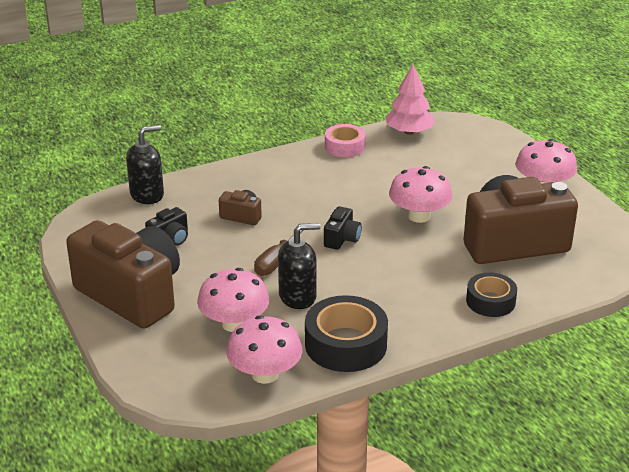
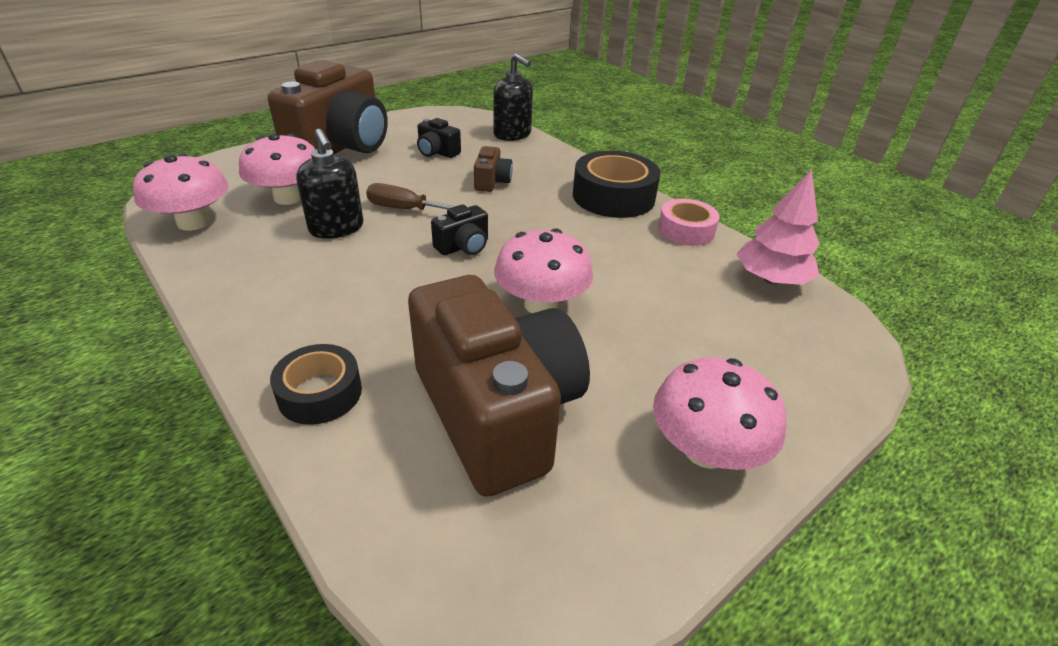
camera: 75 degrees right, 5 degrees up
black tape [305,295,388,372] -> black tape moved to [573,151,661,218]
black camera [324,206,362,250] -> black camera turned 45 degrees counterclockwise [431,204,488,255]

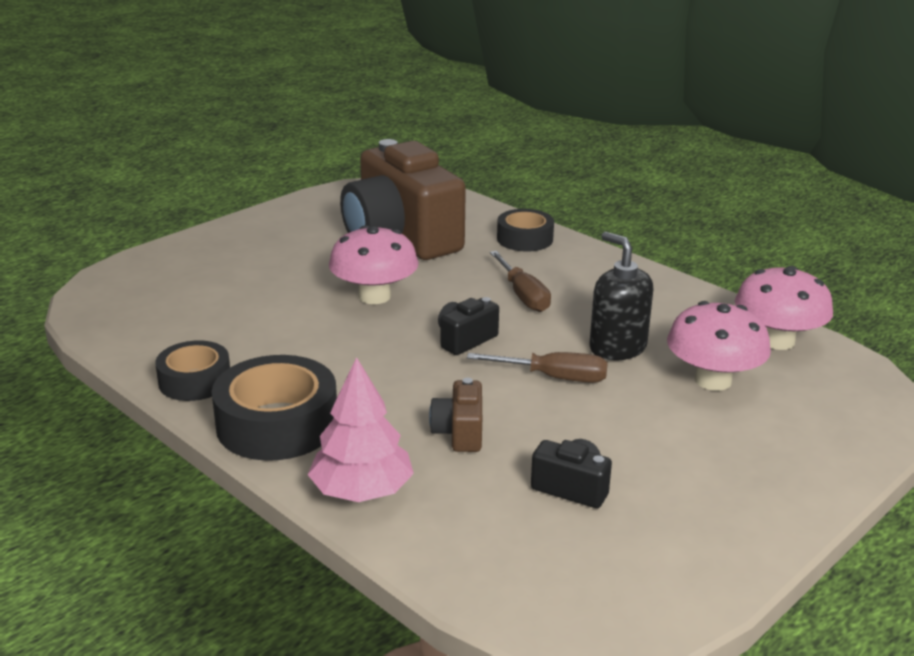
camera: 175 degrees right, 10 degrees down
brown camera [268,60,388,154] -> none
black soap dispenser [493,53,533,141] -> none
pink mushroom [653,357,786,470] -> none
pink tape [658,199,719,246] -> black tape [155,340,230,401]
pink tree [736,169,819,285] -> pink tree moved to [308,357,414,502]
none -> brown screwdriver [490,251,551,312]

